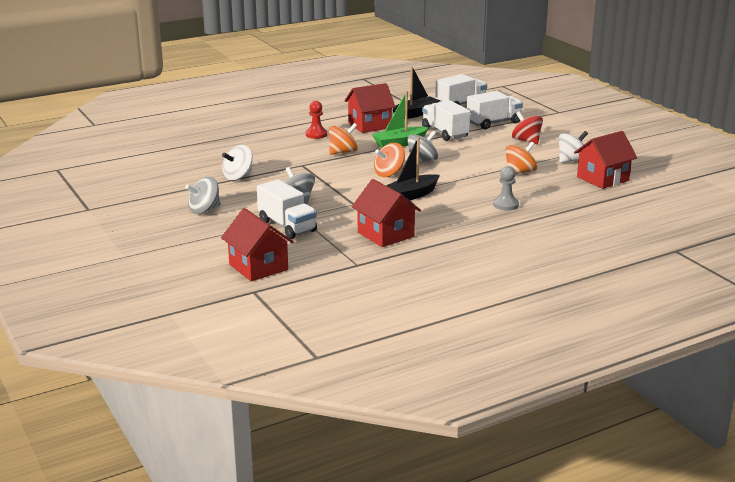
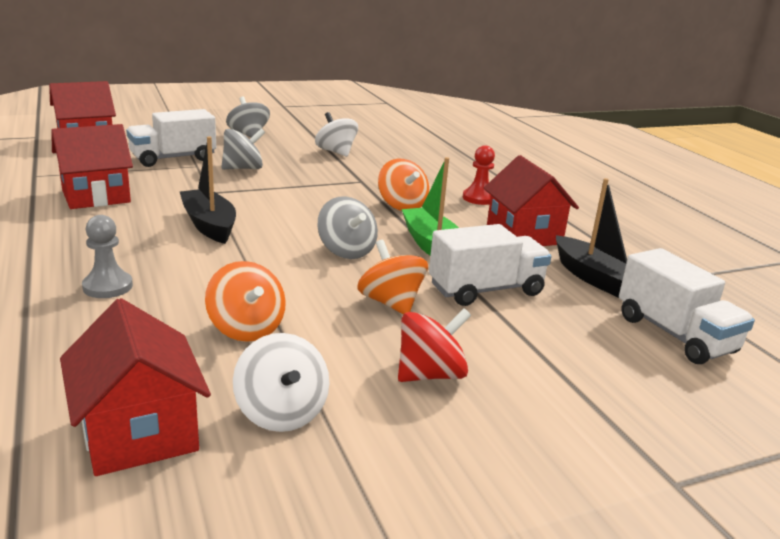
camera: 95 degrees right, 0 degrees up
orange spinning top [374,143,405,177] -> orange spinning top moved to [357,240,428,314]
white truck [467,91,523,129] -> none

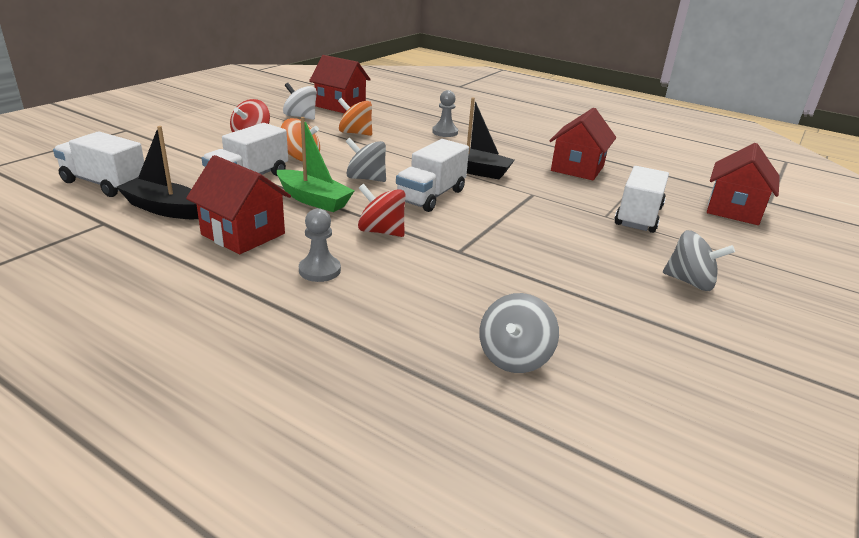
camera: 145 degrees right, 5 degrees up
grey spinning top [221,128,265,170] -> grey spinning top moved to [479,293,559,373]
white spinning top [315,112,358,157] -> none
orange spinning top [378,159,429,211] -> red spinning top [358,184,406,237]
red pawn [463,145,495,205] -> grey pawn [299,208,341,282]
none -> white truck [396,139,469,212]

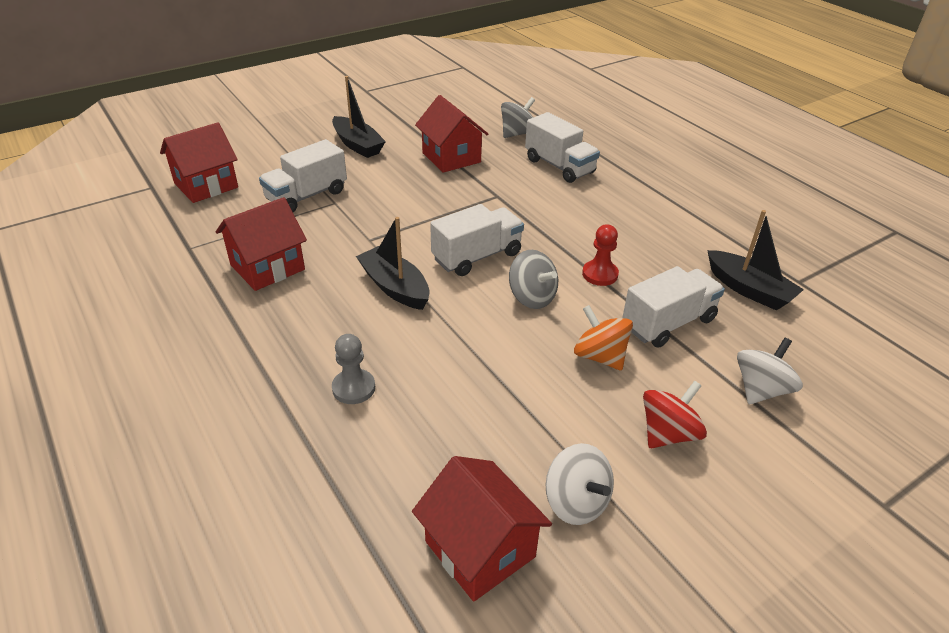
camera: 155 degrees left, 10 degrees up
white truck [53,131,144,197] -> white truck moved to [525,112,600,183]
red house [186,155,291,254] -> red house moved to [415,95,488,173]
green boat [277,117,355,212] -> red pawn [582,224,619,286]
grey pawn [299,208,341,282] -> none
orange spinning top [338,98,372,136] -> none
red spinning top [358,184,406,237] -> none
grey spinning top [663,230,735,291] -> black boat [332,76,386,158]
none -> white spinning top [737,338,803,404]

